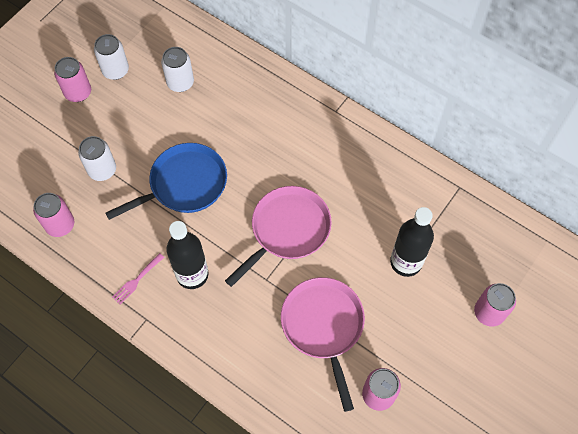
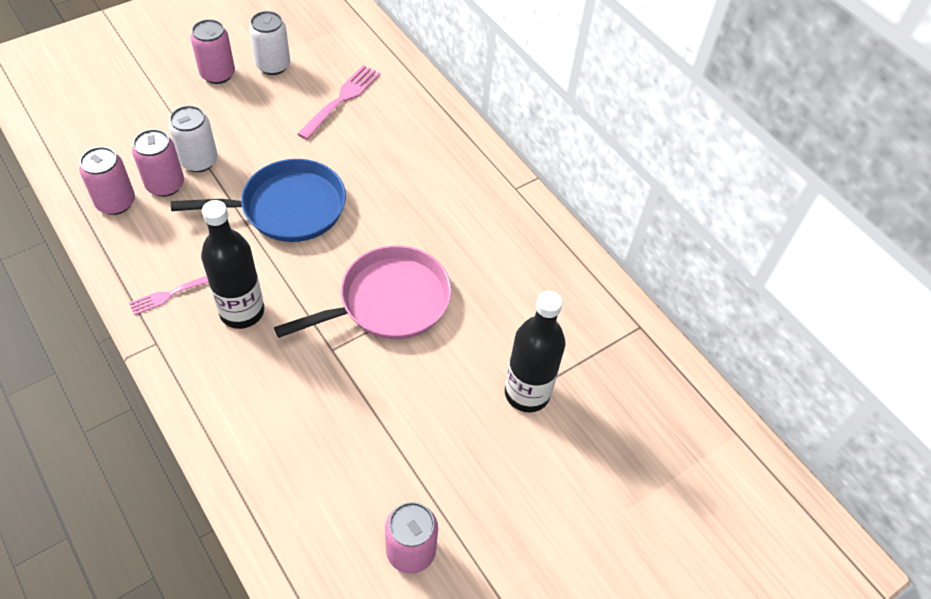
camera: 15 degrees right, 10 degrees down
white can [161,47,194,92] -> pink fork [297,65,381,140]
pink pan [281,277,365,412] -> none
pink can [474,283,516,327] -> pink can moved to [132,129,184,197]

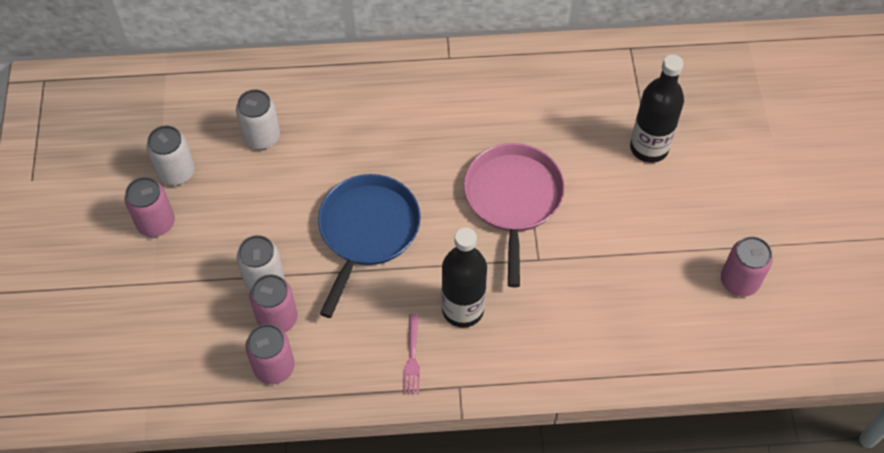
camera: 55 degrees left, 5 degrees up
pink fork [297,65,381,140] -> white can [236,89,280,149]

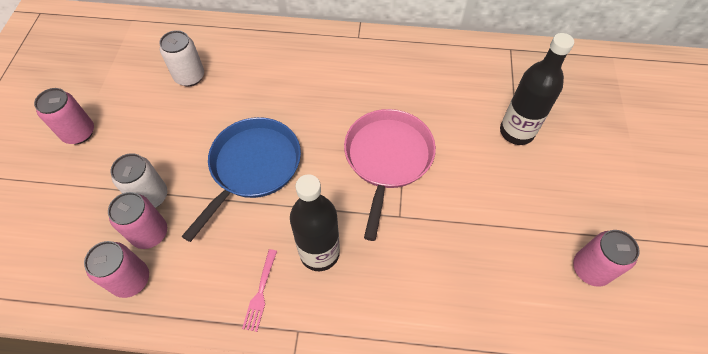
camera: 10 degrees right, 0 degrees up
white can [146,126,195,185] -> none

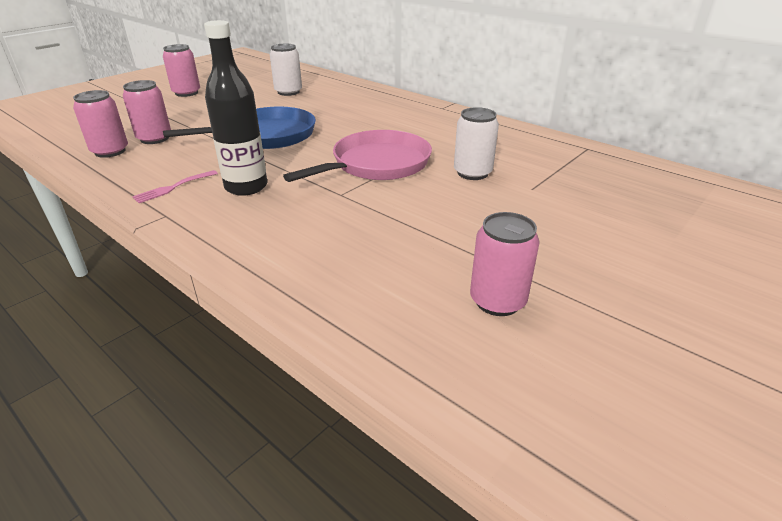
camera: 35 degrees right, 25 degrees down
white can [111,153,167,208] -> white can moved to [454,107,499,180]
black bottle [500,33,574,145] -> none

